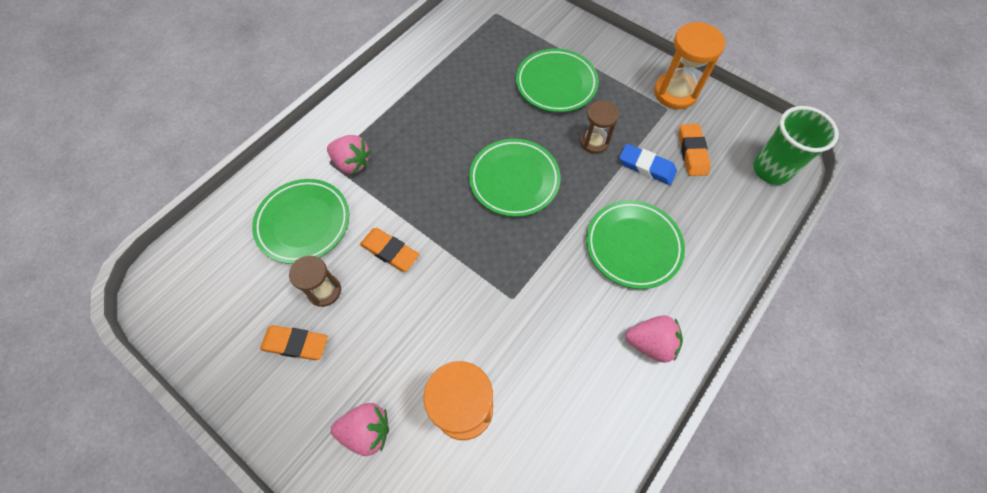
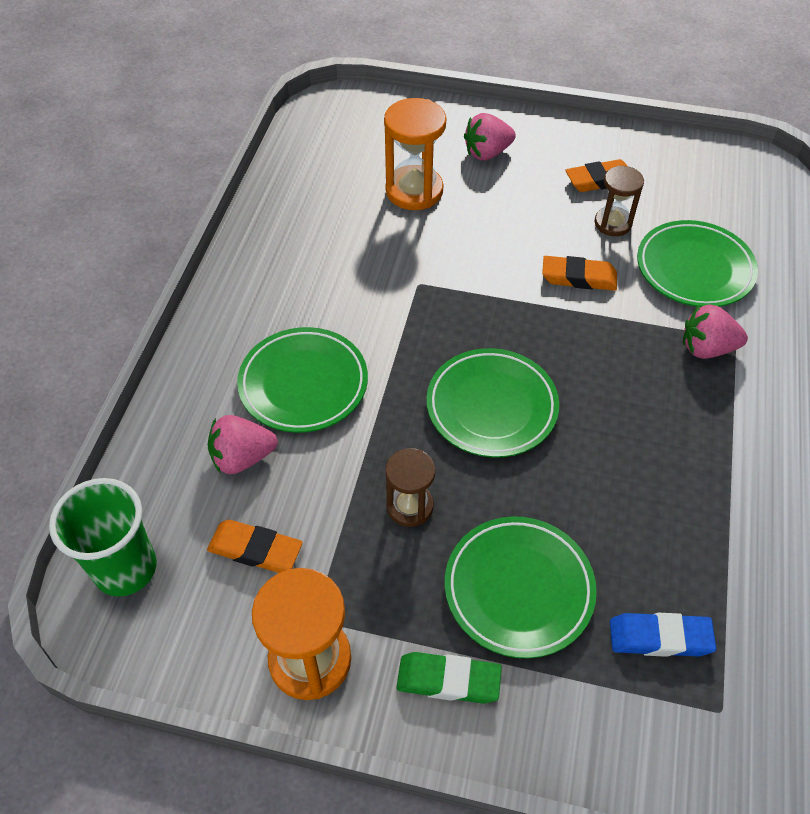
camera: 155 degrees right, 10 degrees down
blue eraser [619,144,677,185] -> blue eraser moved to [610,613,716,657]
pink strawberry [625,315,683,363] -> pink strawberry moved to [208,415,278,474]
orange eraser [679,124,711,176] -> orange eraser turned 45 degrees counterclockwise [207,520,303,573]
none -> green eraser [396,652,502,704]

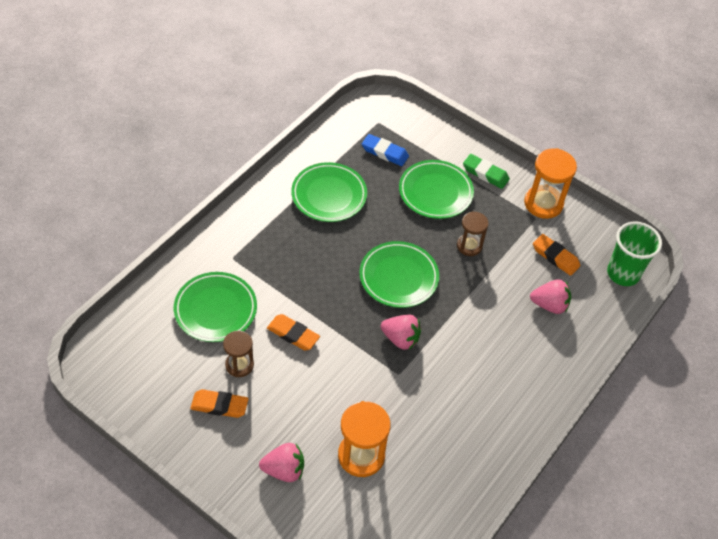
camera: 160 degrees left, 0 degrees up
green plate [237,327,368,433] -> green plate moved to [291,162,367,222]
pink strawberry [683,305,748,359] -> pink strawberry moved to [381,314,421,350]

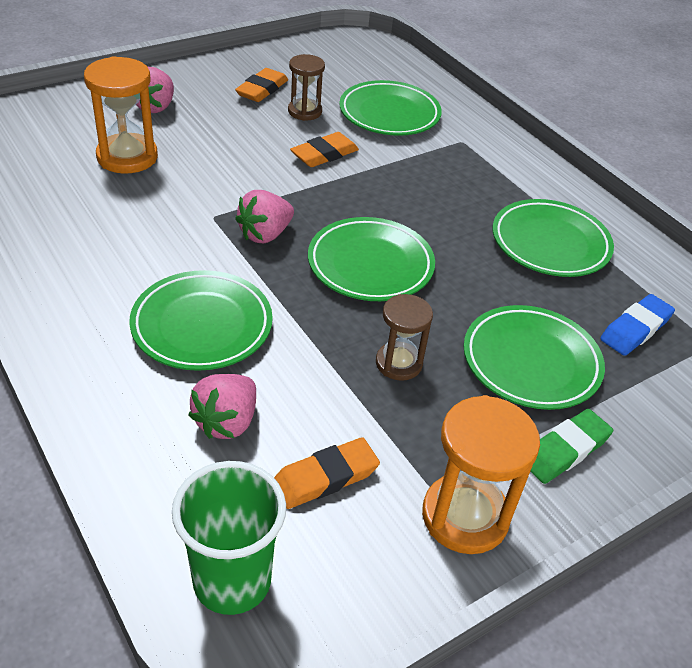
camera: 110 degrees right, 10 degrees down
none -> green plate [129,270,273,371]

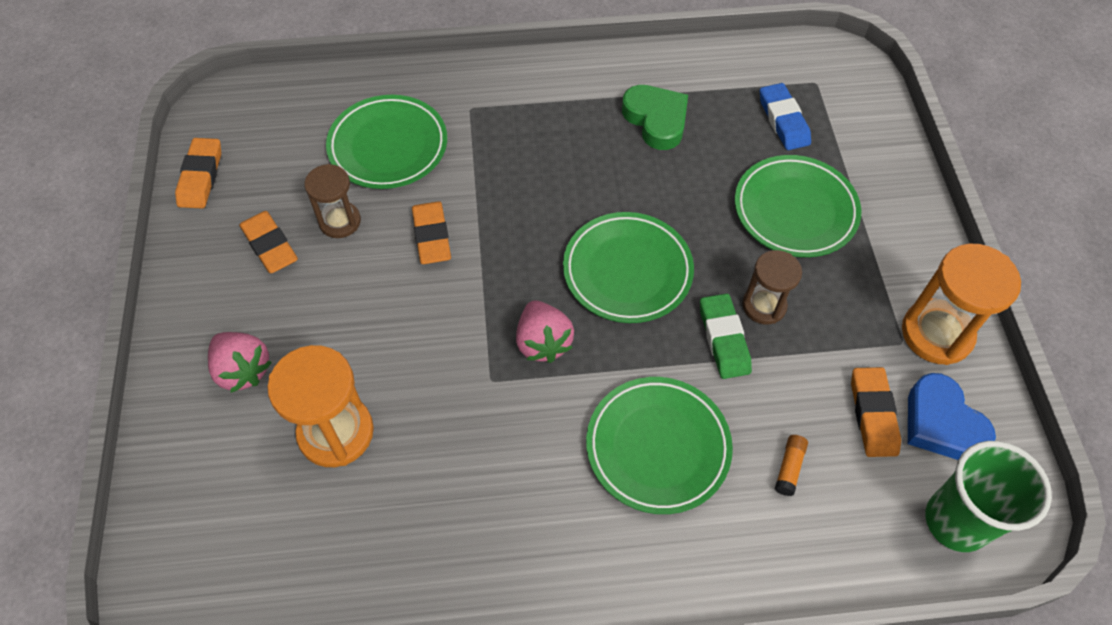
camera: 60 degrees left, 15 degrees up
pink strawberry [188,374,256,439] -> orange glue stick [775,435,808,496]
green plate [493,199,614,277] -> green heart [622,85,688,150]
green eraser [530,409,613,484] -> green eraser moved to [700,293,752,379]
none -> orange eraser [175,138,221,209]
none -> blue heart [908,373,996,460]

